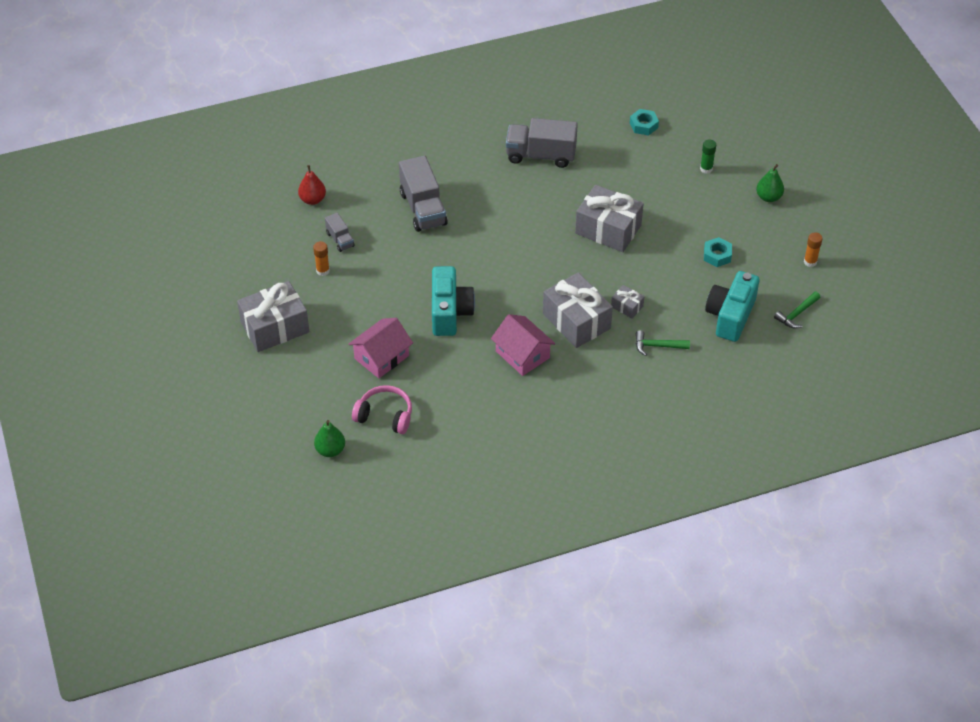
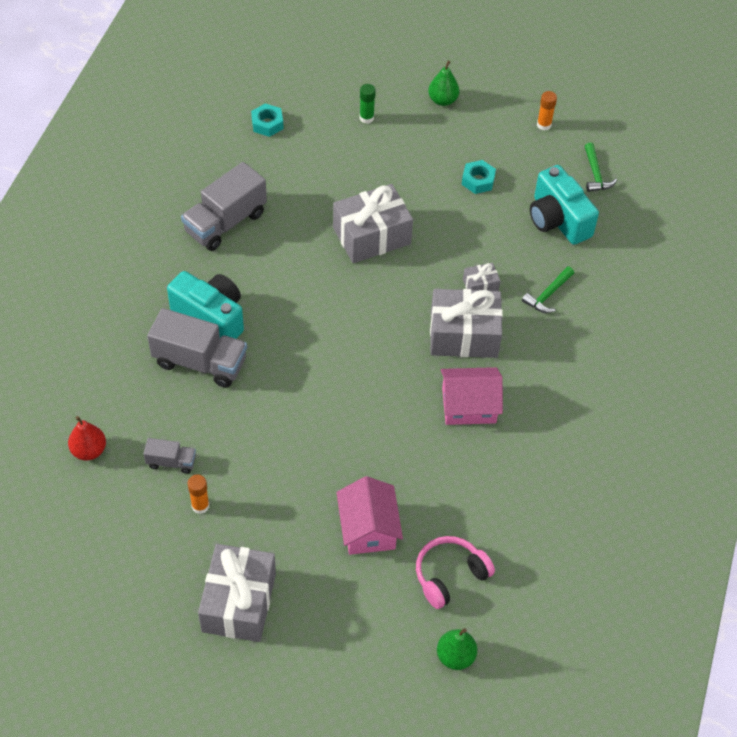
camera: 55 degrees left, 5 degrees up
turquoise camera [432,266,475,336] -> turquoise camera moved to [167,271,244,339]

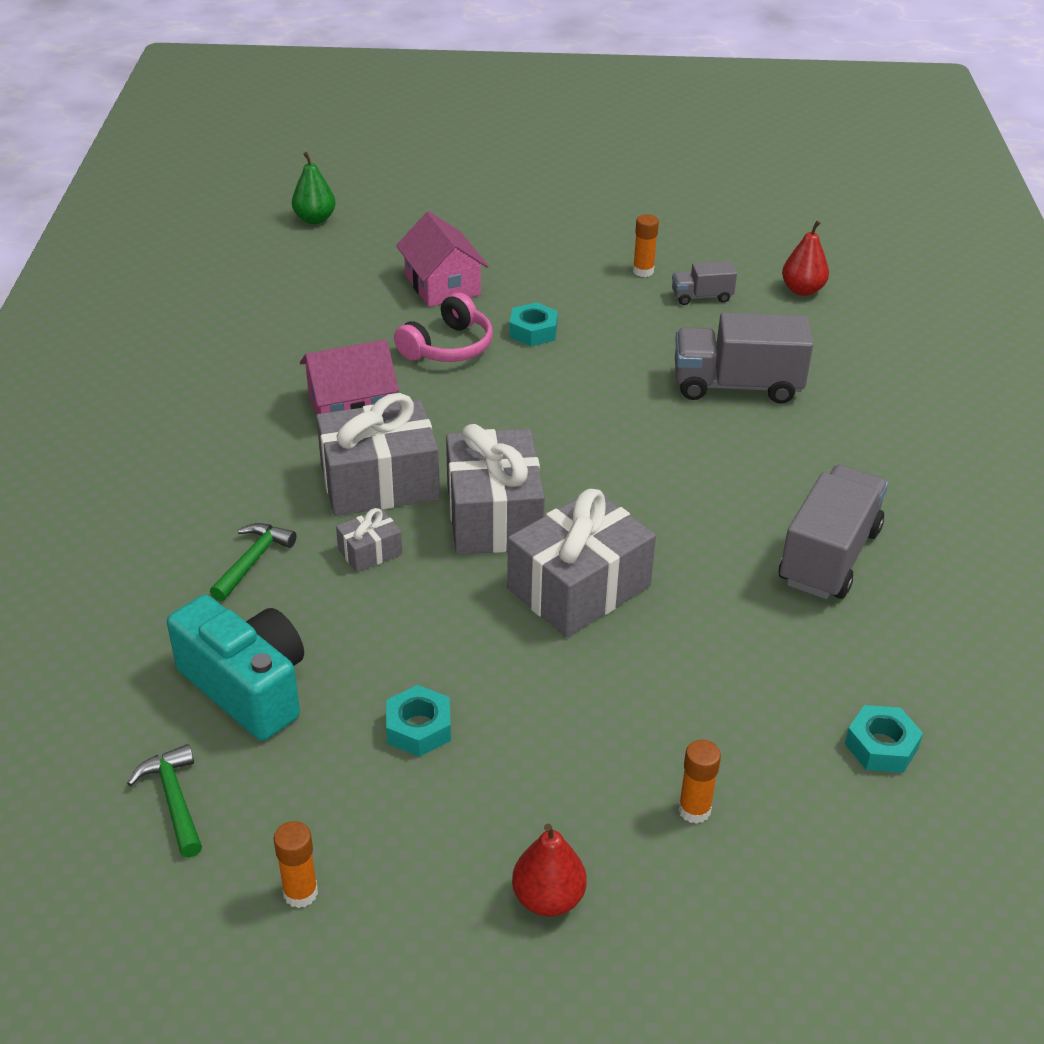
camera: 165 degrees right, 15 degrees down
turquoise camera [167,271,244,339] -> none
grey gift [198,544,276,642] -> grey gift moved to [446,424,545,554]
green glue stick [360,84,376,123] -> orange glue stick [678,740,721,824]
pink headphones [416,536,495,609] -> pink headphones moved to [394,293,493,362]
green pear [428,60,459,106] -> red pear [512,824,587,917]
none -> turquoise nut [509,302,558,346]

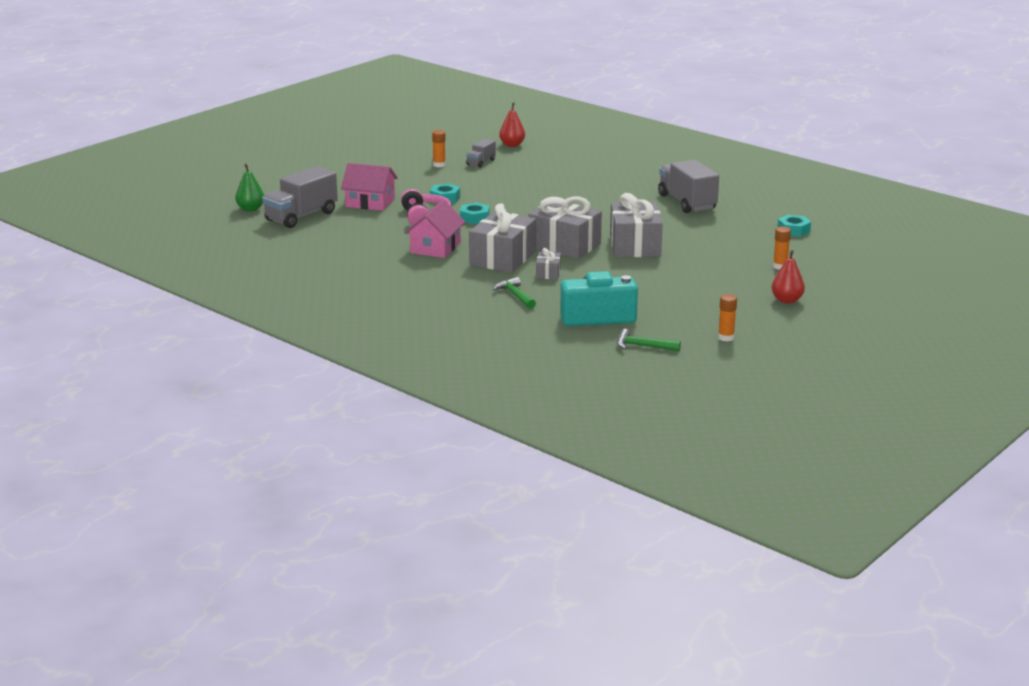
camera: 50 degrees left, 15 degrees down
turquoise nut [386,685,451,757] -> turquoise nut moved to [460,203,490,224]
grey truck [675,312,813,404] -> grey truck moved to [262,166,338,228]

